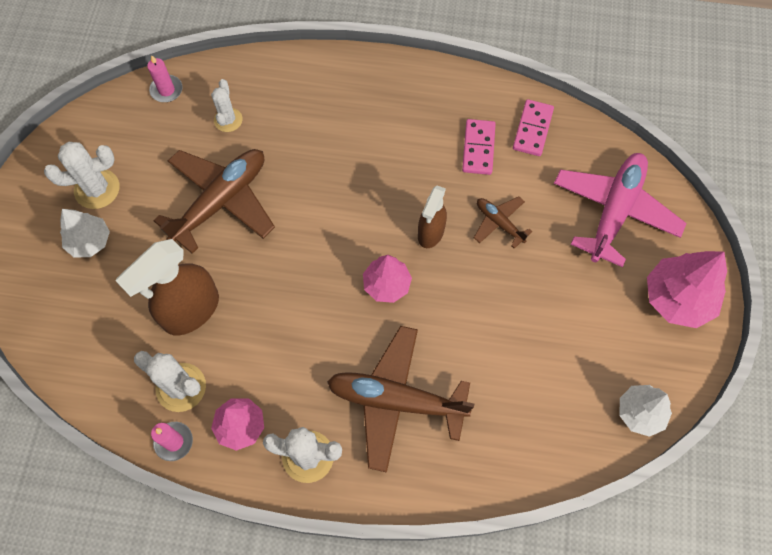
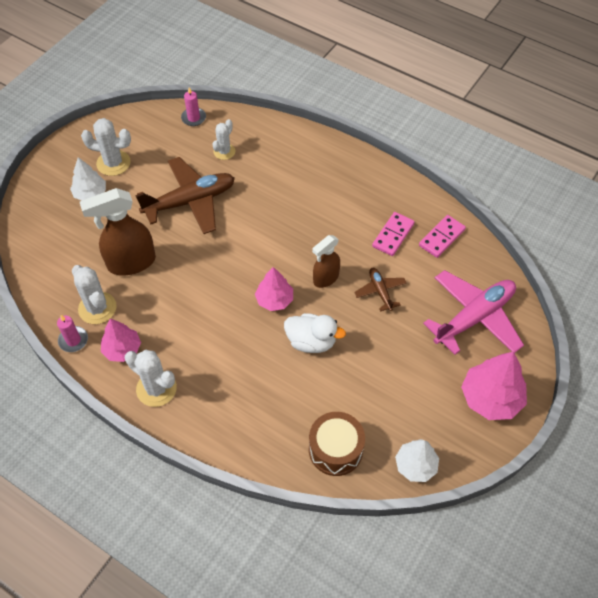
camera: 25 degrees right, 10 degrees down
brown plane [327,326,474,473] -> none
none -> white duck [284,313,346,353]
none -> brown drum [309,412,365,476]

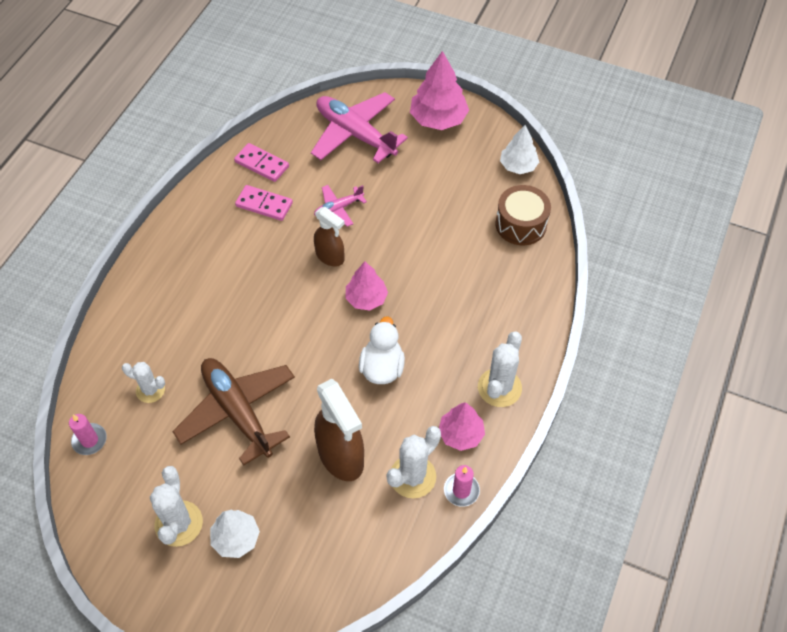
camera: 100 degrees left, 0 degrees up
white duck [284,313,346,353] -> white duck moved to [359,316,405,384]
brown plane [354,268,407,311] -> pink plane [314,185,367,227]

